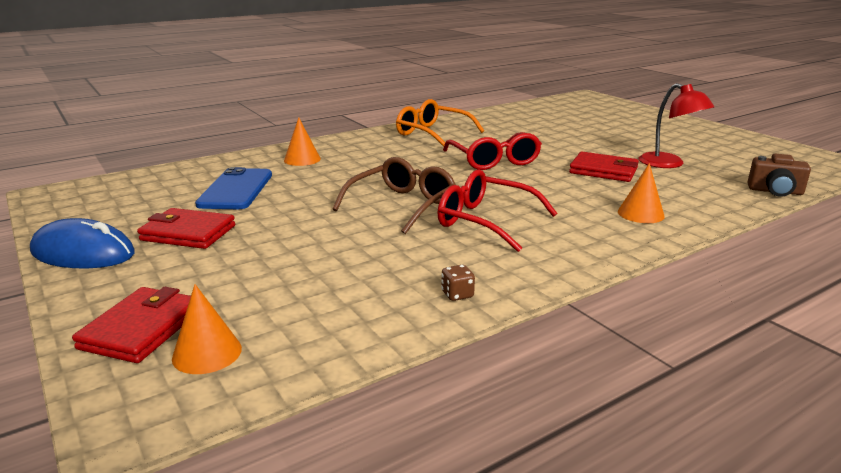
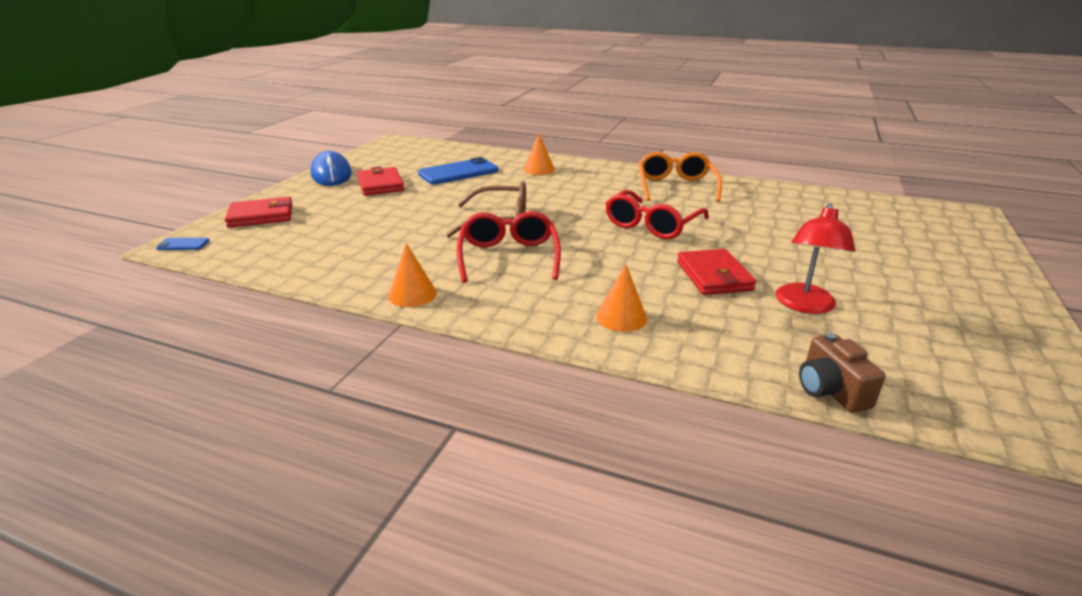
camera: 55 degrees right, 5 degrees up
orange cone [172,284,242,374] -> orange cone moved to [388,243,437,307]
brown dice [441,265,475,301] -> none
none -> blue phone [156,238,210,250]

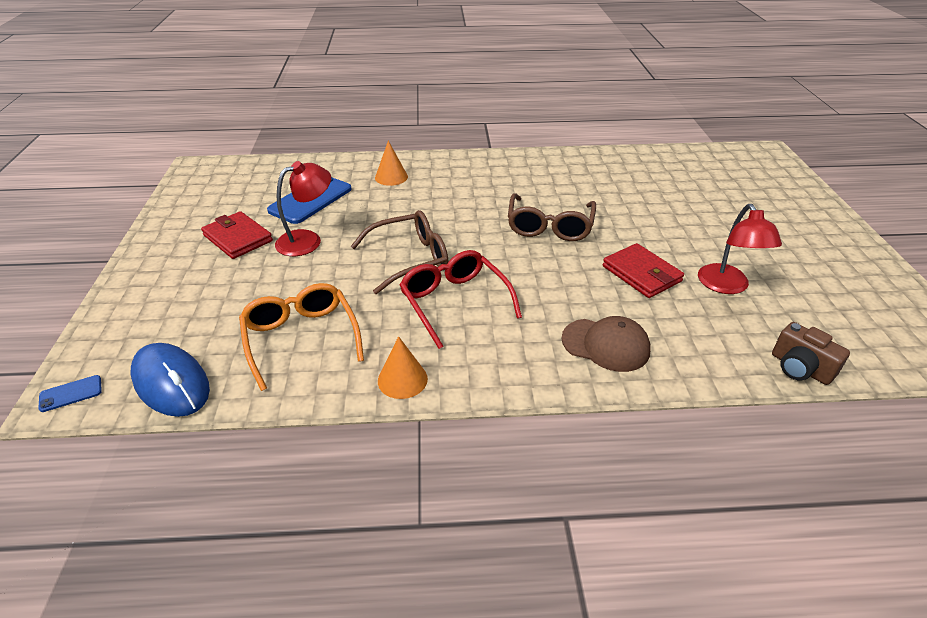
camera: 25 degrees left, 10 degrees up
red wallet [225,197,292,228] -> none
blue mouse [311,151,352,186] -> blue mouse moved to [131,343,210,417]
orange cone [596,264,647,332] -> brown cap [561,316,651,372]
red glasses [606,190,709,239] -> brown glasses [508,193,596,241]
orange glasses [639,152,722,202] -> orange glasses moved to [239,283,364,391]
none -> red lamp [275,161,331,256]

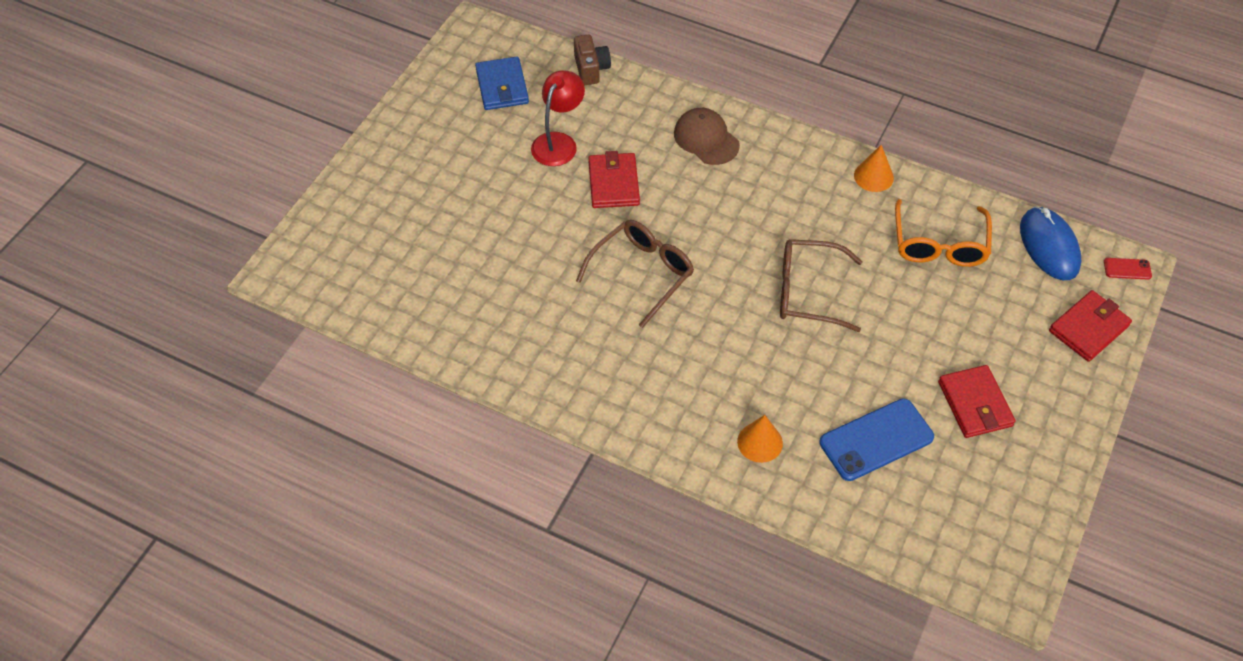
camera: 150 degrees left, 15 degrees up
blue phone [38,375,102,412] -> red phone [1104,258,1152,280]
red lamp [275,161,331,256] -> none
red glasses [400,250,522,349] -> none
none -> blue wallet [475,57,529,110]
none -> red wallet [1049,290,1132,362]

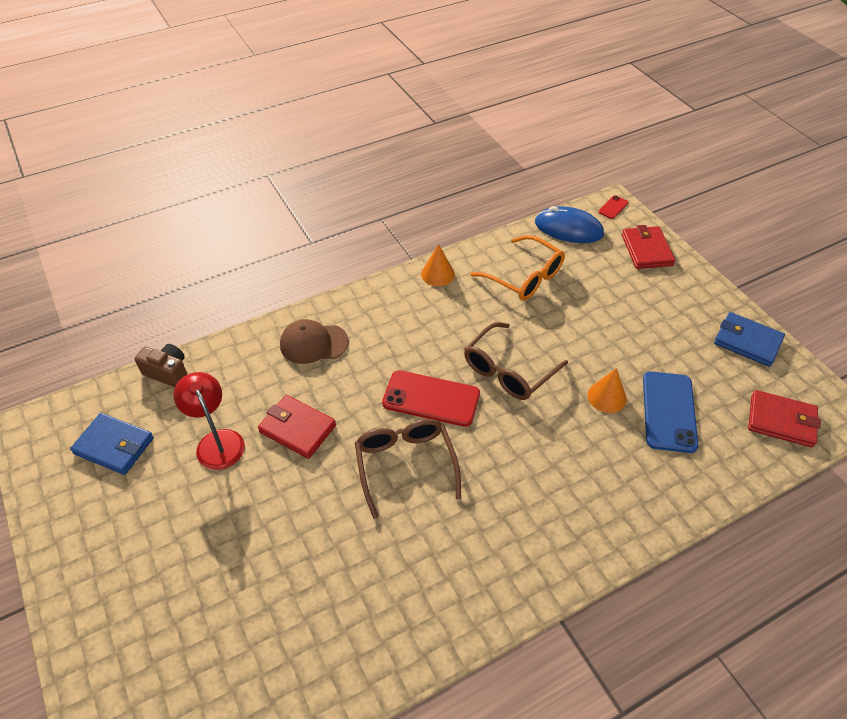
camera: 55 degrees left, 5 degrees down
orange cone [737,415,783,463] -> orange cone moved to [587,368,627,413]
red wallet [938,365,1015,438] -> red wallet moved to [748,390,821,447]
none -> red phone [382,370,480,427]
none -> blue wallet [714,312,785,367]

